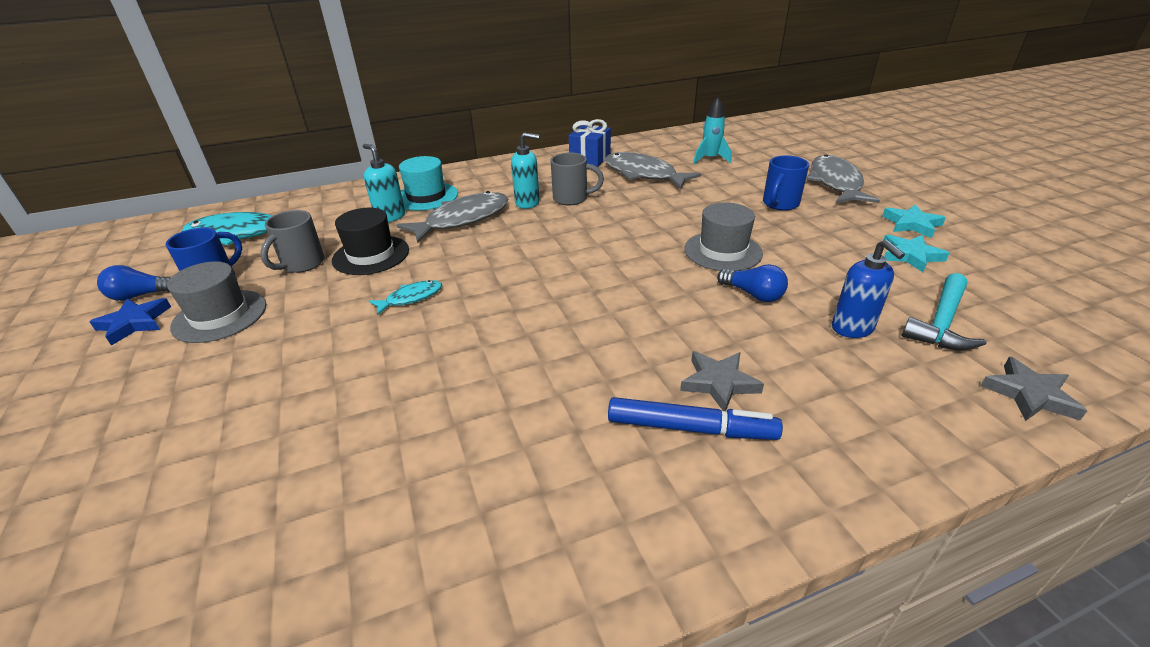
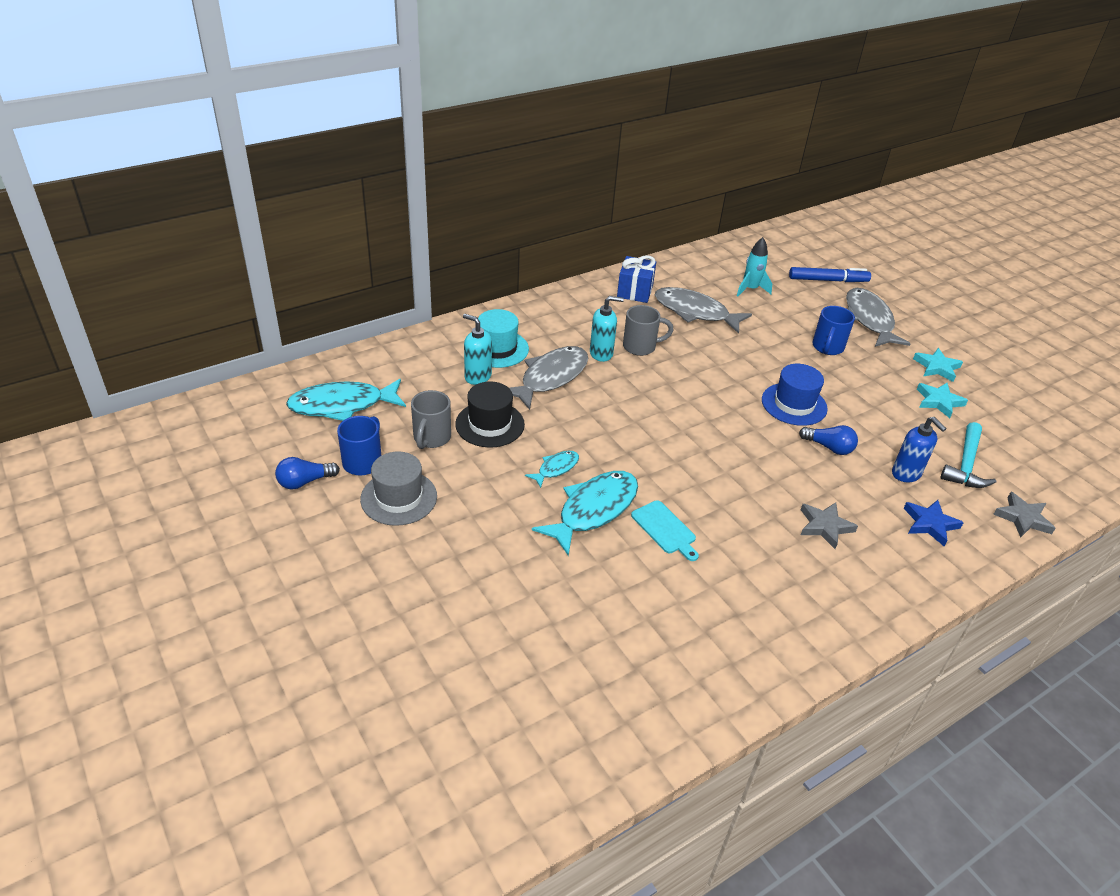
camera: 15 degrees left, 5 degrees up
blue star [89,298,171,346] -> blue star moved to [903,500,964,546]
blue marker [608,397,783,440] -> blue marker moved to [789,267,871,282]
grey hat [684,202,763,271] -> blue hat [762,364,828,426]
none -> turquoise fish [532,471,638,556]
none -> turquoise cutting board [631,500,699,561]

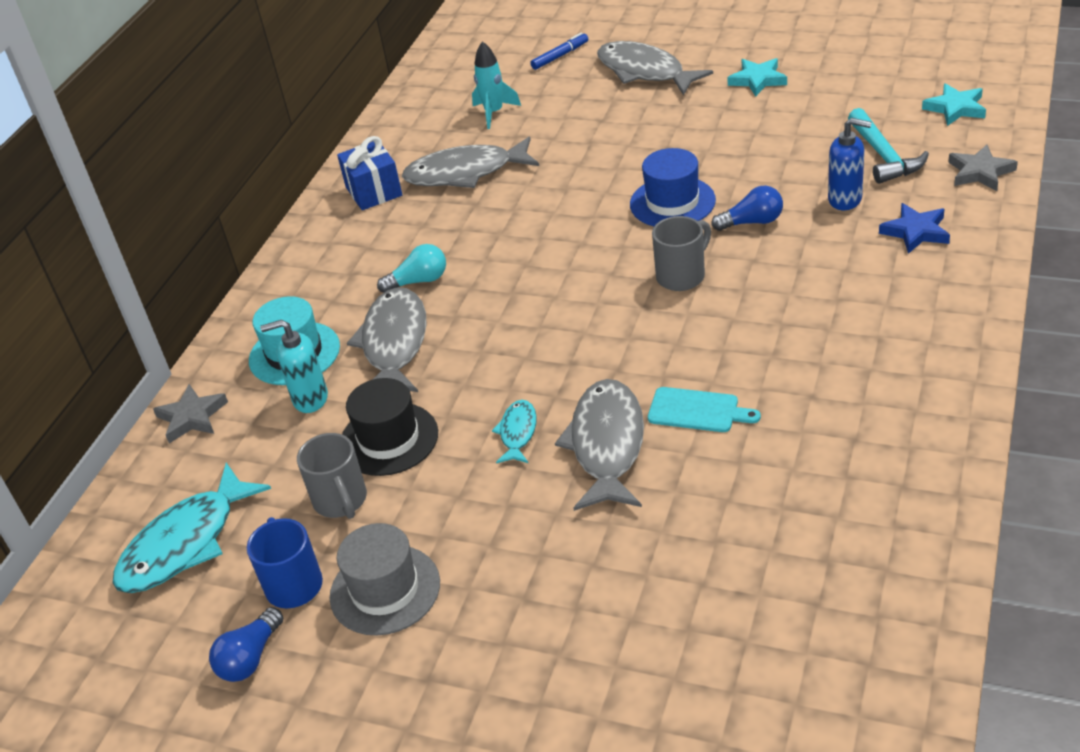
camera: 30 degrees left, 0 degrees up
turquoise fish [532,471,638,556] -> grey fish [555,379,644,511]
turquoise soap dispenser [590,296,624,362] -> turquoise light bulb [377,244,446,293]
grey mug [623,305,674,356] -> grey mug moved to [652,216,711,291]
blue marker [789,267,871,282] -> blue marker [531,32,588,70], size x0.65
grey star [801,502,858,549] -> grey star moved to [153,384,228,443]
blue mug [812,306,855,355] -> none
turquoise star [917,383,968,418] -> turquoise star moved to [922,83,986,126]

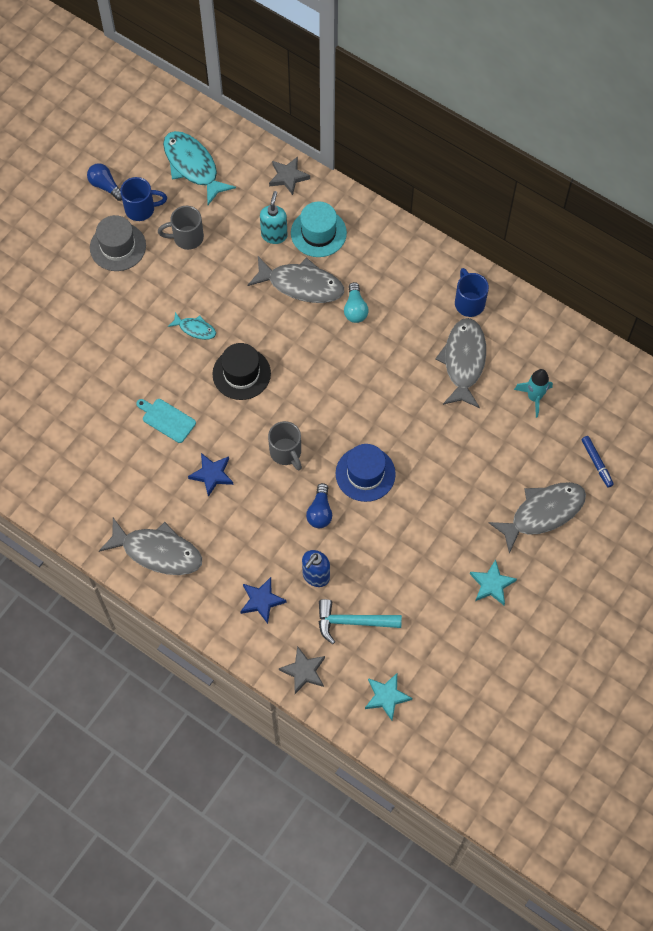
camera: 100 degrees right, 25 degrees up
blue gift [337,136,402,210] -> blue mug [455,268,489,317]
black hat [342,378,438,476] -> black hat moved to [212,343,271,400]
grey fish [555,379,644,511] -> grey fish moved to [99,518,202,575]
turquoise cutting board [648,387,761,432] -> turquoise cutting board turned 90 degrees clockwise [136,399,196,443]
none -> blue star [188,453,234,497]

